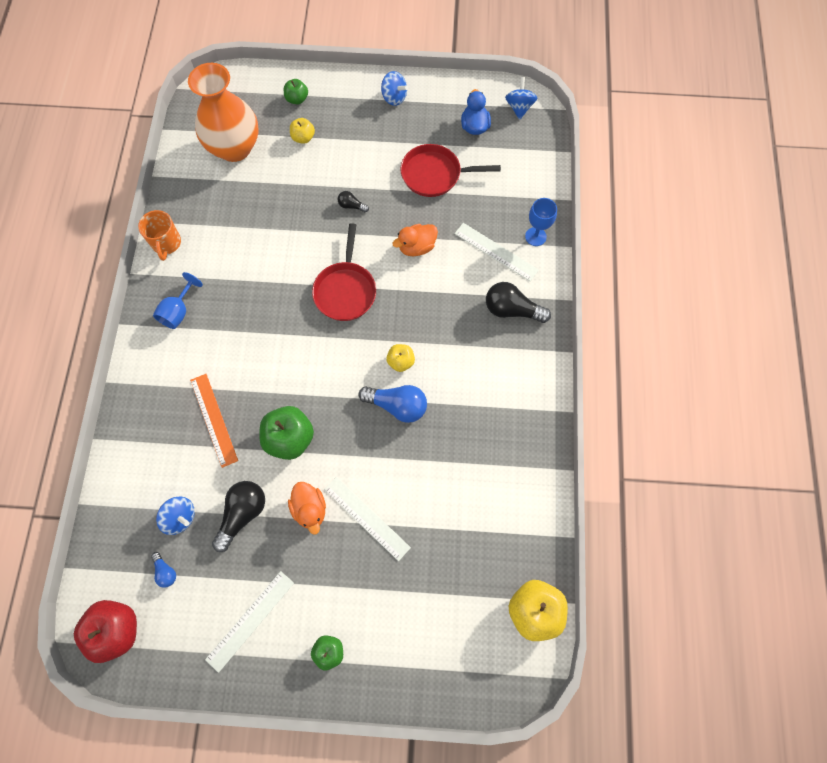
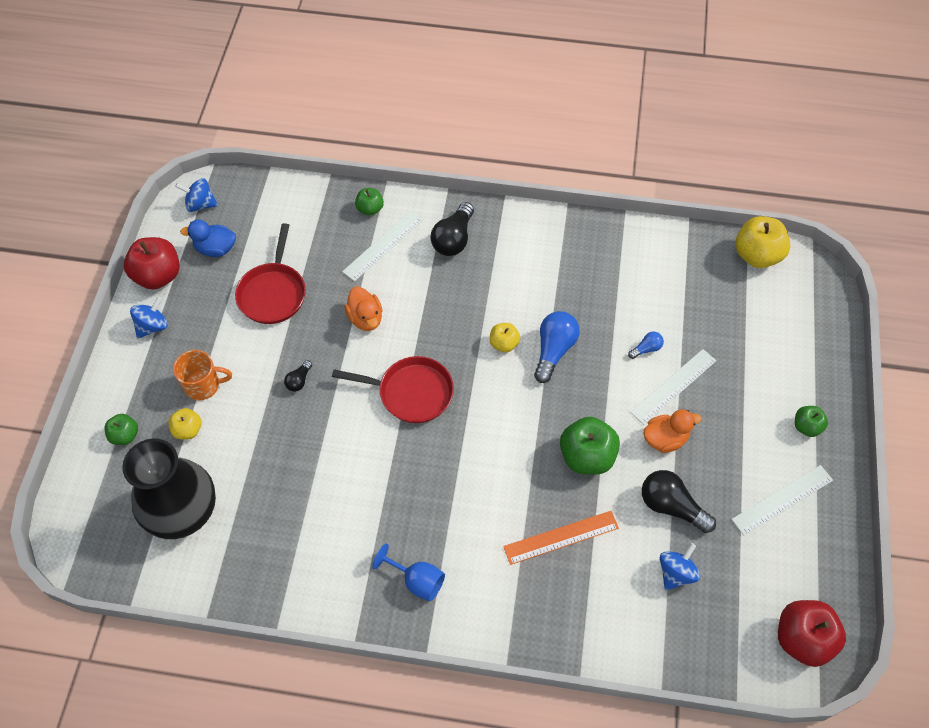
camera: 85 degrees left, 10 degrees down
orange mug [138,210,181,261] -> orange mug moved to [173,350,232,400]
blue light bulb [151,552,176,588] -> blue light bulb moved to [628,332,664,359]
orange vase [188,63,258,162] -> black vase [122,439,216,539]
white ruler [205,571,294,673] -> white ruler turned 75 degrees counterclockwise [731,465,833,535]
blue goblet [525,198,557,246] -> green apple [355,188,384,216]
none -> red apple [124,237,180,289]

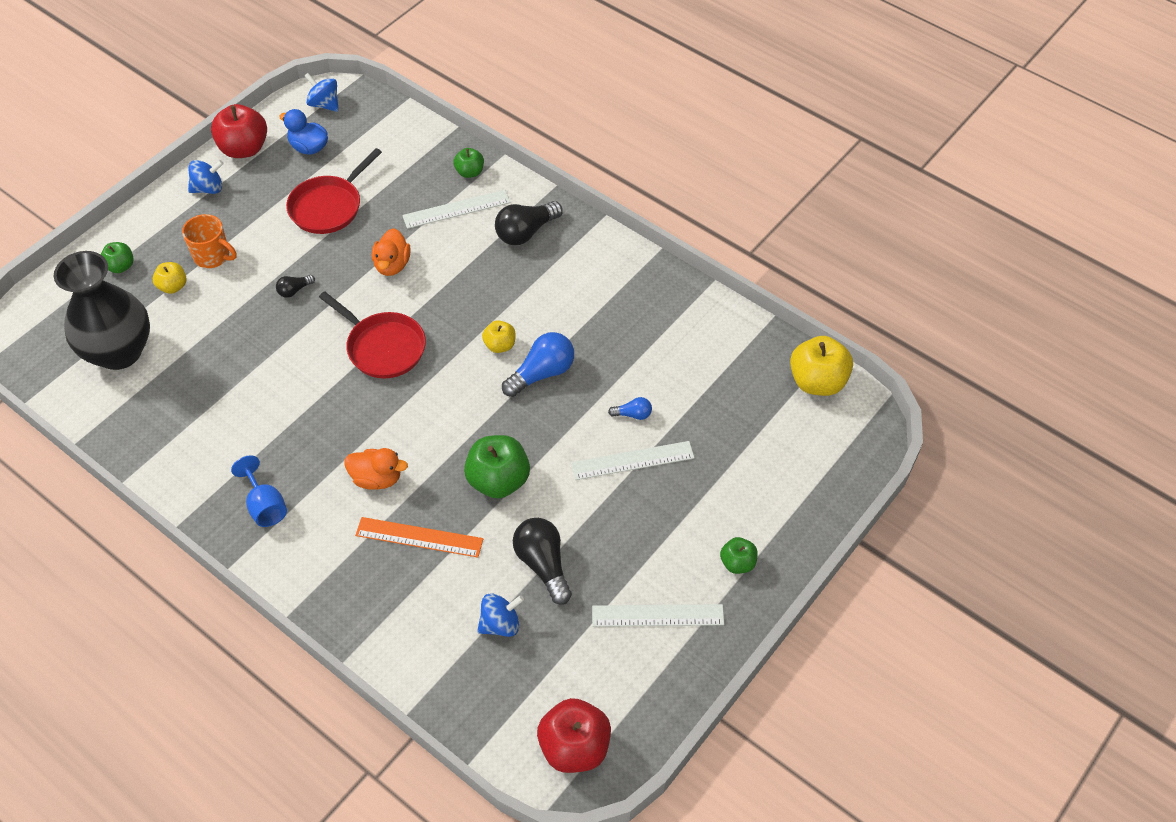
camera: 30 degrees right, 5 degrees down
orange duck [643,410,702,453] -> orange duck moved to [345,448,408,490]

